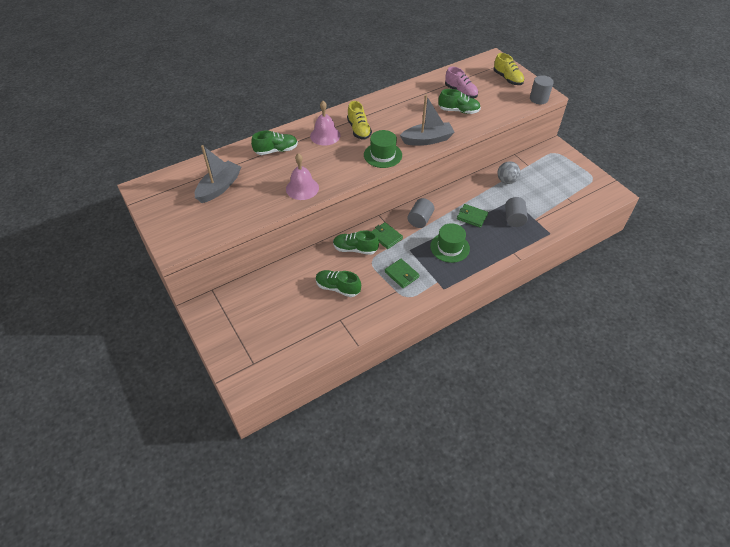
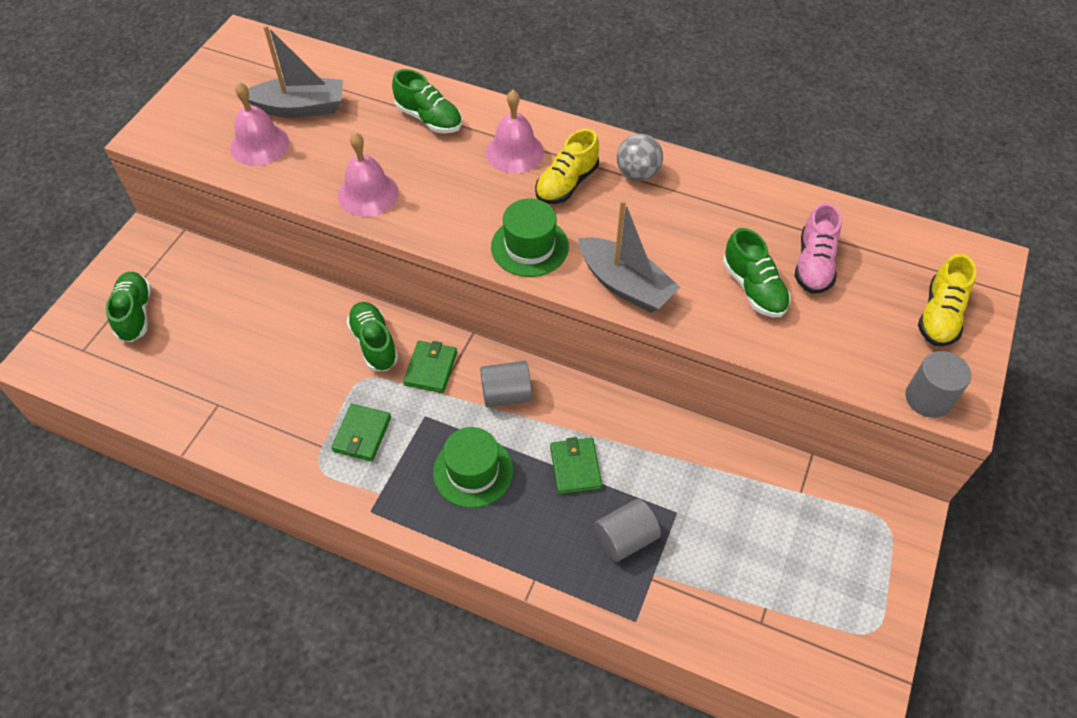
camera: 55 degrees right, 5 degrees up
green shoe [316,270,361,297] -> green shoe moved to [106,272,151,342]
grey ball [497,161,520,184] -> grey ball moved to [617,134,663,181]
none -> pink bell [230,82,289,166]

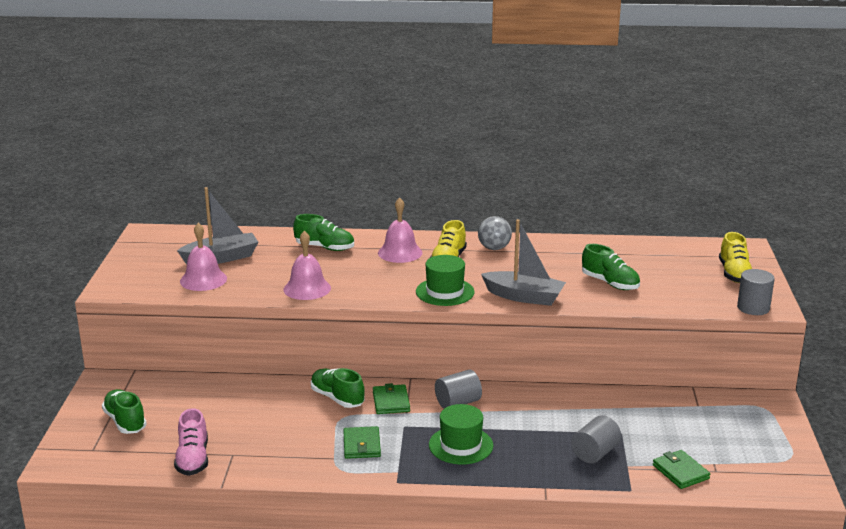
camera: 20 degrees left, 30 degrees down
green wallet [550,437,602,494] -> green wallet moved to [653,450,710,489]
pink shoe [795,203,842,294] -> pink shoe moved to [174,408,208,476]

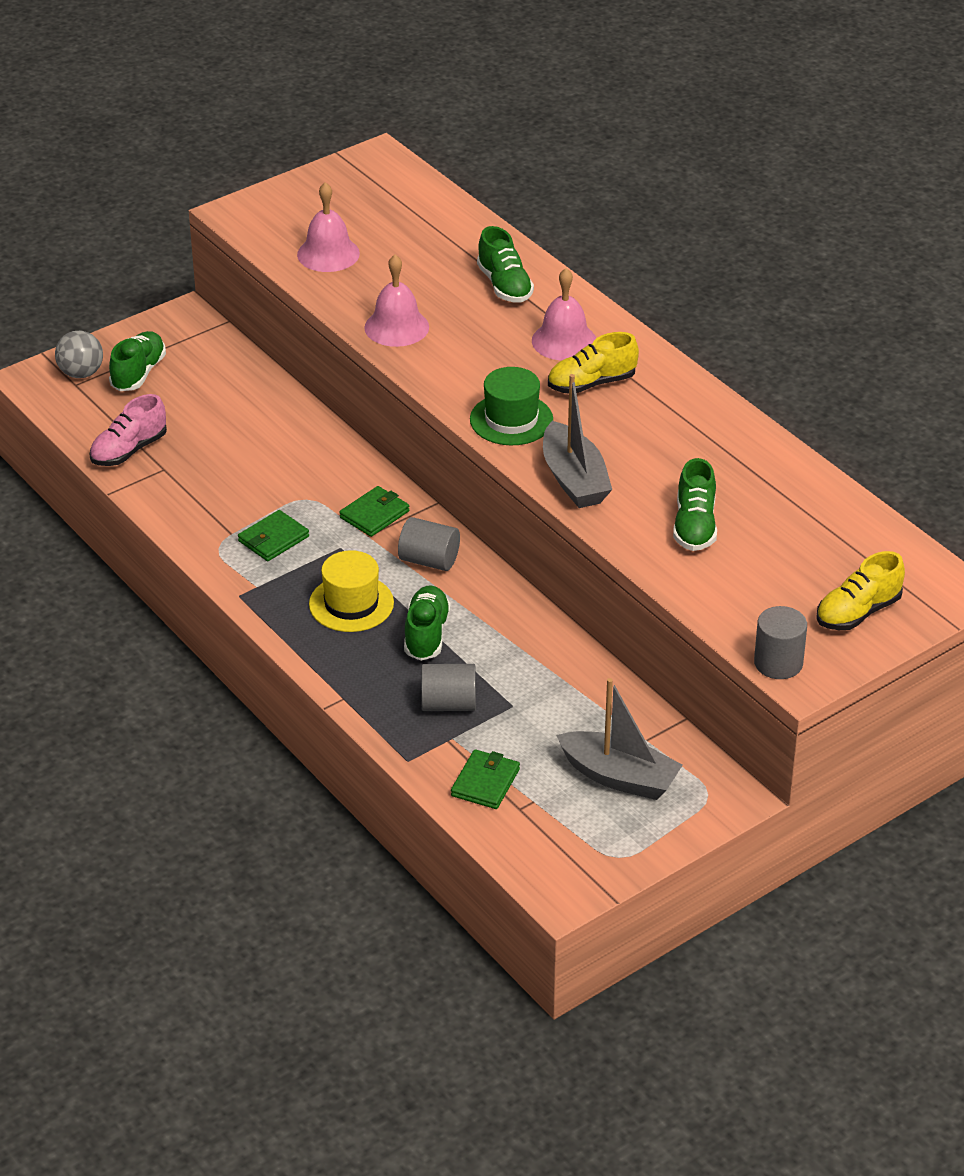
camera: 50 degrees right, 15 degrees up
grey boat [177,187,259,264] -> grey boat moved to [556,678,683,800]
green shoe [311,368,365,408] -> green shoe moved to [404,585,451,661]
green hat [429,404,493,465] -> yellow hat [309,550,394,632]
grey ball [478,216,512,250] -> grey ball moved to [55,331,103,378]

